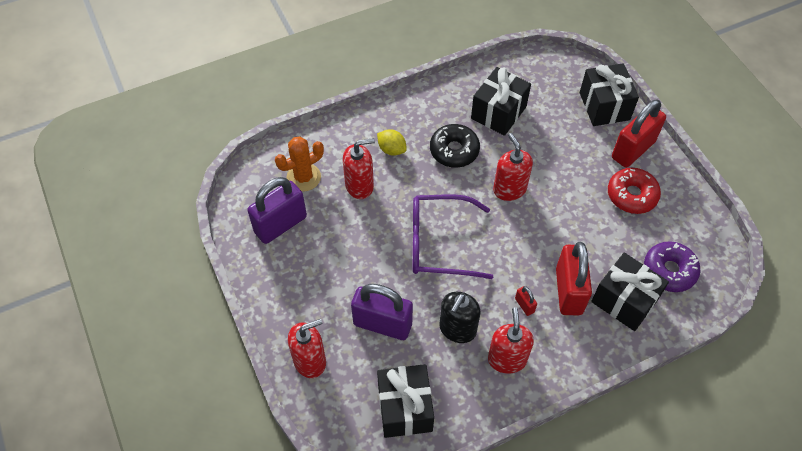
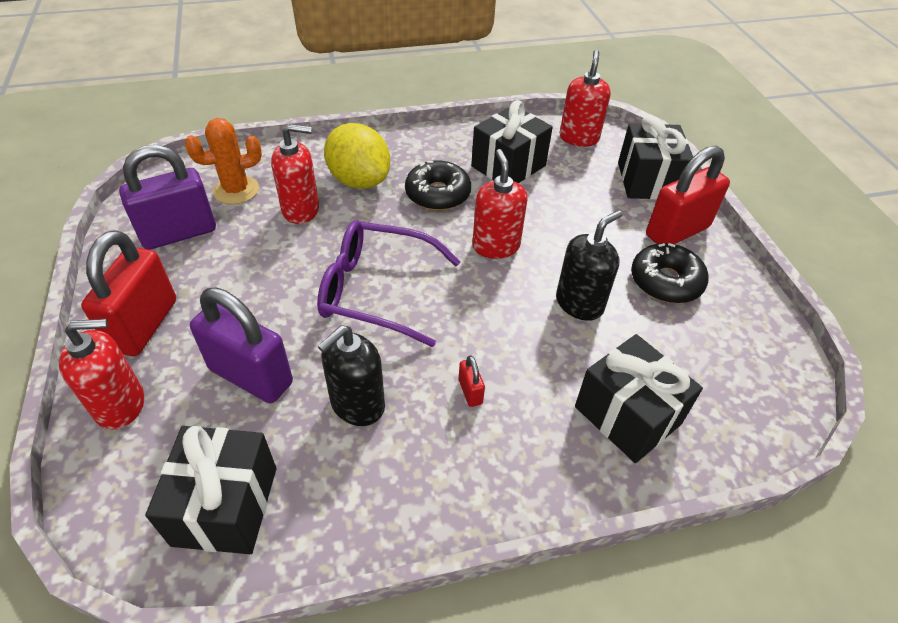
camera: 10 degrees right, 10 degrees down
yellow lemon [377,129,407,156] -> yellow lemon [324,123,390,189], size x1.87
red soap dispenser [488,307,534,374] -> red soap dispenser moved to [560,50,611,147]
red padlock [556,242,592,315] -> red padlock moved to [81,230,176,356]
red donut [608,168,661,214] -> black donut [631,243,709,303]
purple donut [644,241,701,292] -> none
none -> black soap dispenser [556,210,622,321]

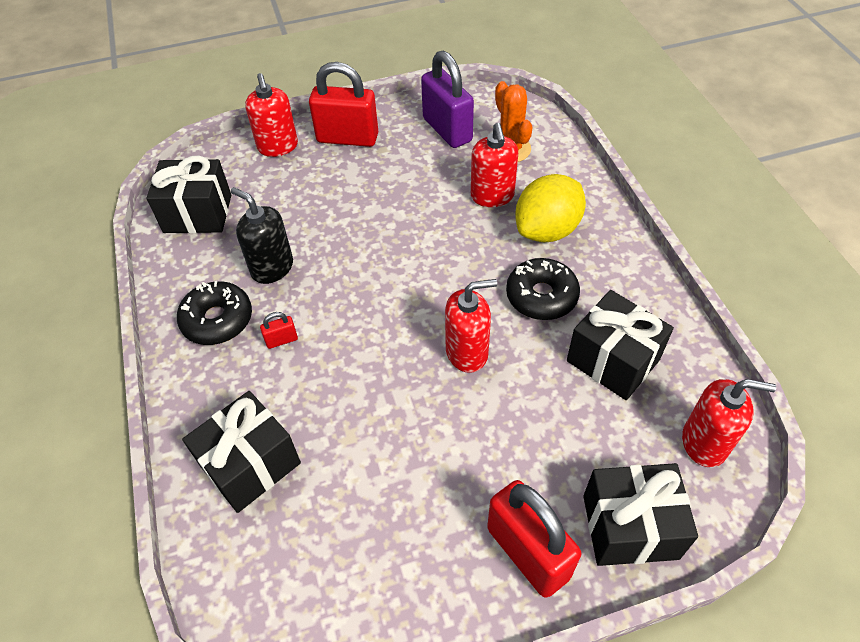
camera: 90 degrees right, 5 degrees up
purple padlock [190,287,293,403] -> none
purple glasses [317,221,461,347] -> none
black soap dispenser [556,210,622,321] -> none
black donut [631,243,709,303] -> black donut moved to [177,281,252,345]

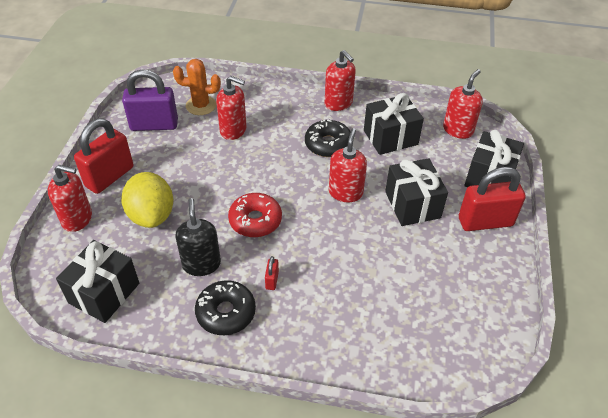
camera: 65 degrees left, 5 degrees down
black gift [182,391,301,513] -> black gift moved to [385,158,448,226]
black soap dispenser [231,187,293,284] -> black soap dispenser turned 105 degrees clockwise [175,198,221,276]
yellow lemon [515,174,586,242] -> yellow lemon moved to [121,172,173,228]
none -> red donut [228,193,282,237]
none -> red soap dispenser [324,50,356,111]

